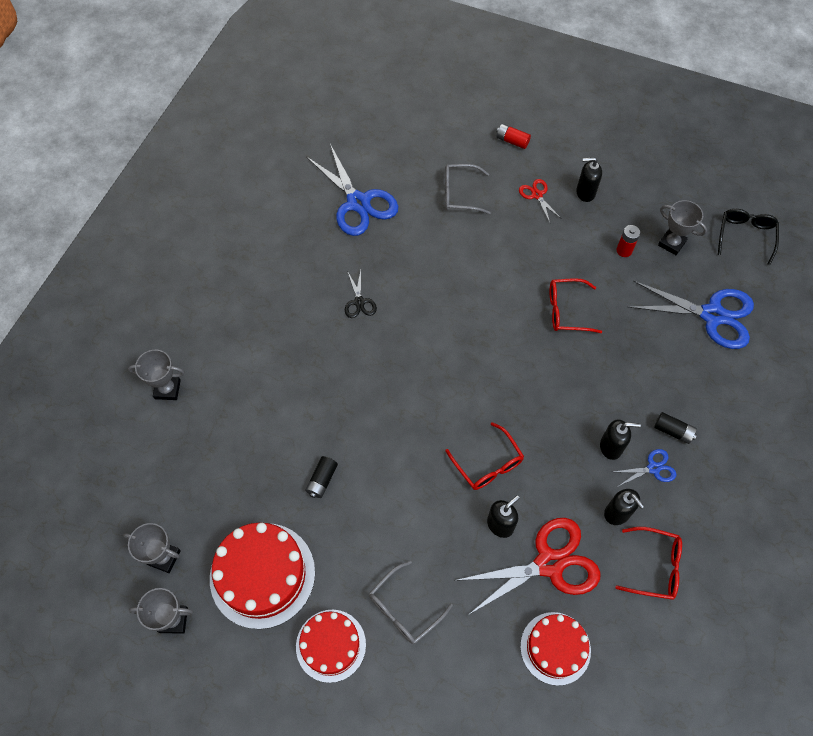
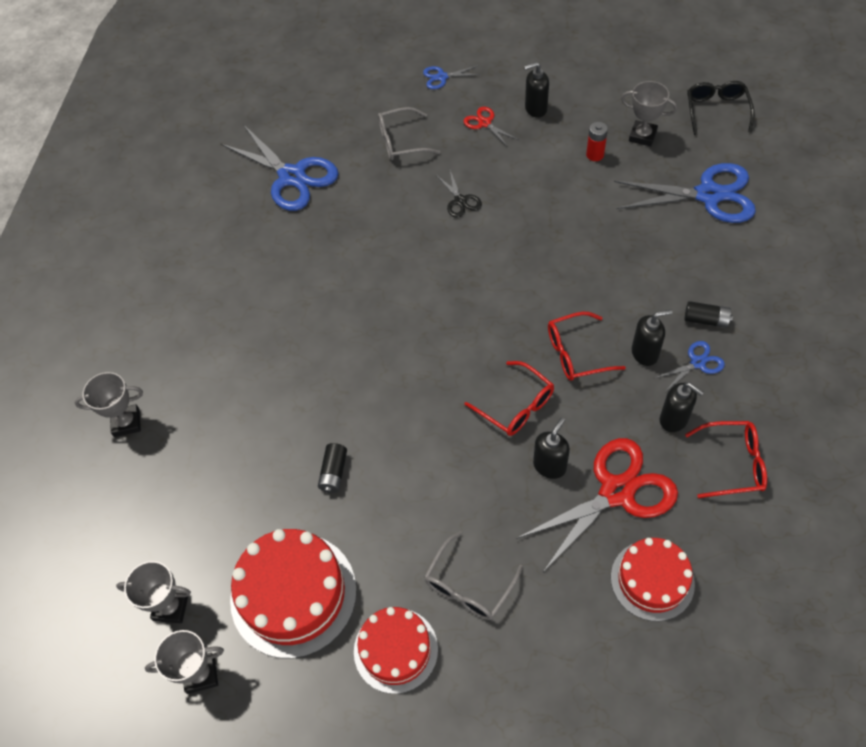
camera: 10 degrees left, 5 degrees down
black scissors [345,270,377,318] -> black scissors moved to [436,170,482,218]
red battery [497,124,531,149] -> blue scissors [423,65,482,89]
red glasses [550,278,602,333] -> red glasses moved to [548,312,626,381]

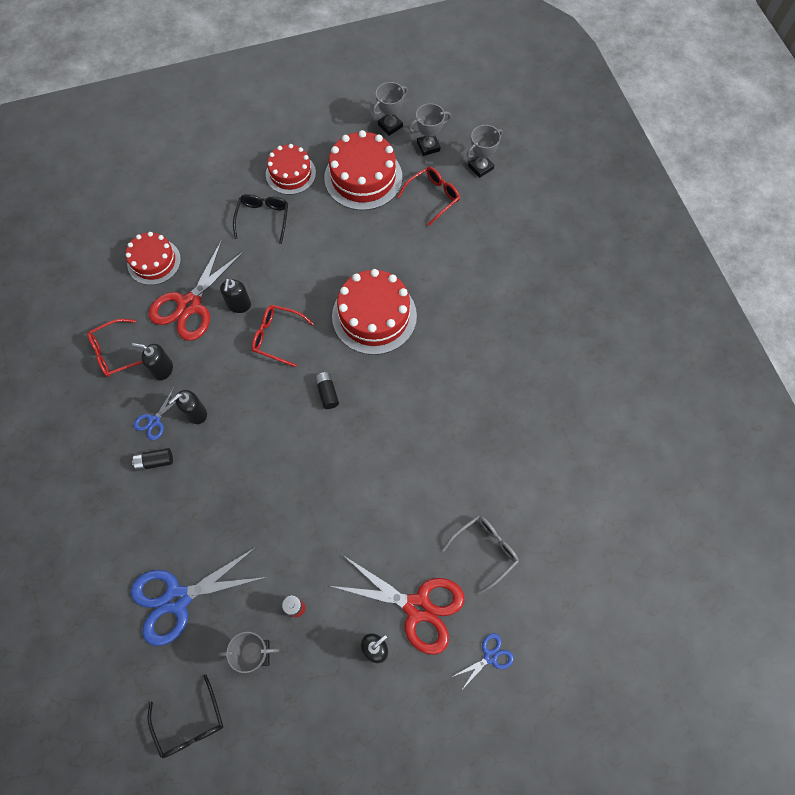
camera: 150 degrees right, 10 degrees up
grey trophy [75,372,143,437] -> grey trophy moved to [467,125,503,178]
blue scissors [221,124,338,211] -> none
black battery [318,443,347,493] -> black battery moved to [315,372,339,409]
grey glasses [424,531,523,620] -> black glasses [233,194,288,244]
black scissors [436,170,482,218] -> none
red scissors [464,107,518,146] -> red scissors [330,555,465,655], size x2.13
red glasses [548,312,626,381] -> red glasses moved to [398,167,460,227]
none -> red cake [332,269,417,355]

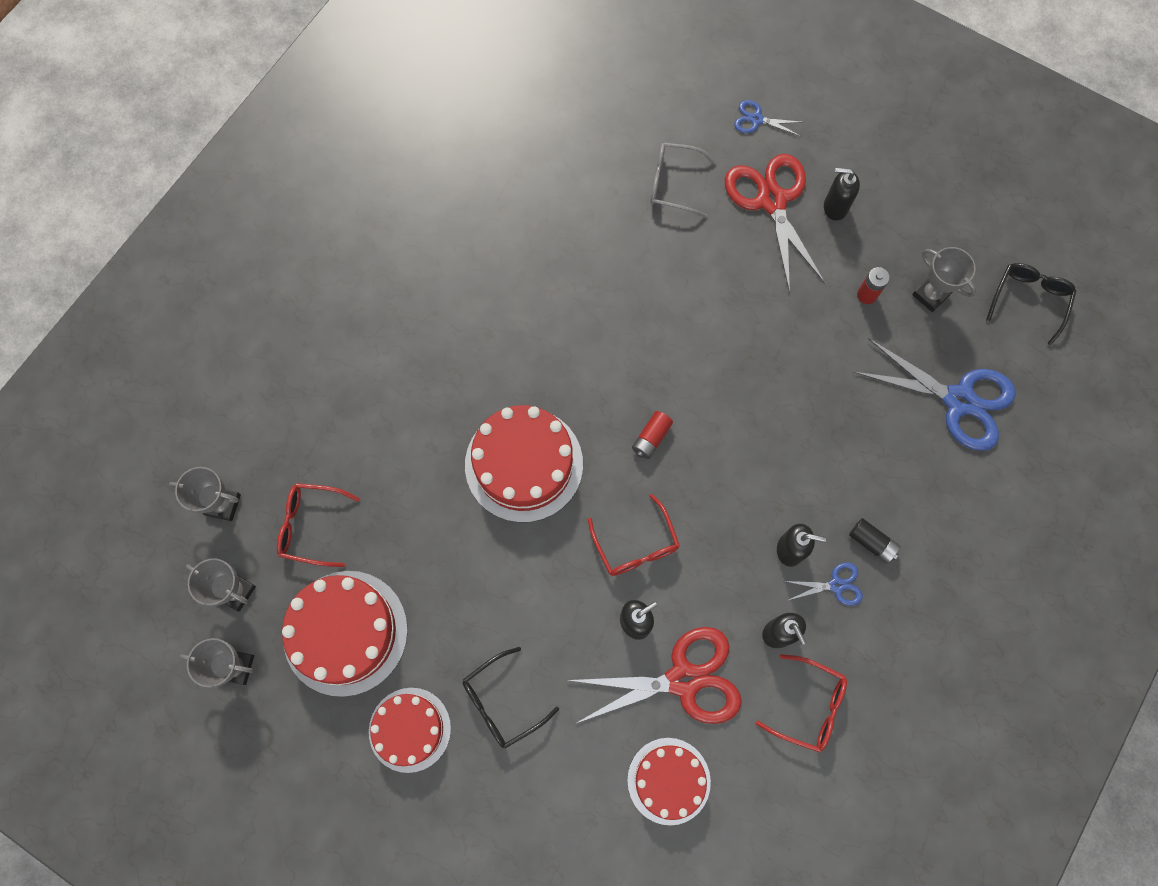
camera: 130 degrees left, 5 degrees up
black battery [315,372,339,409] -> red battery [632,411,673,459]

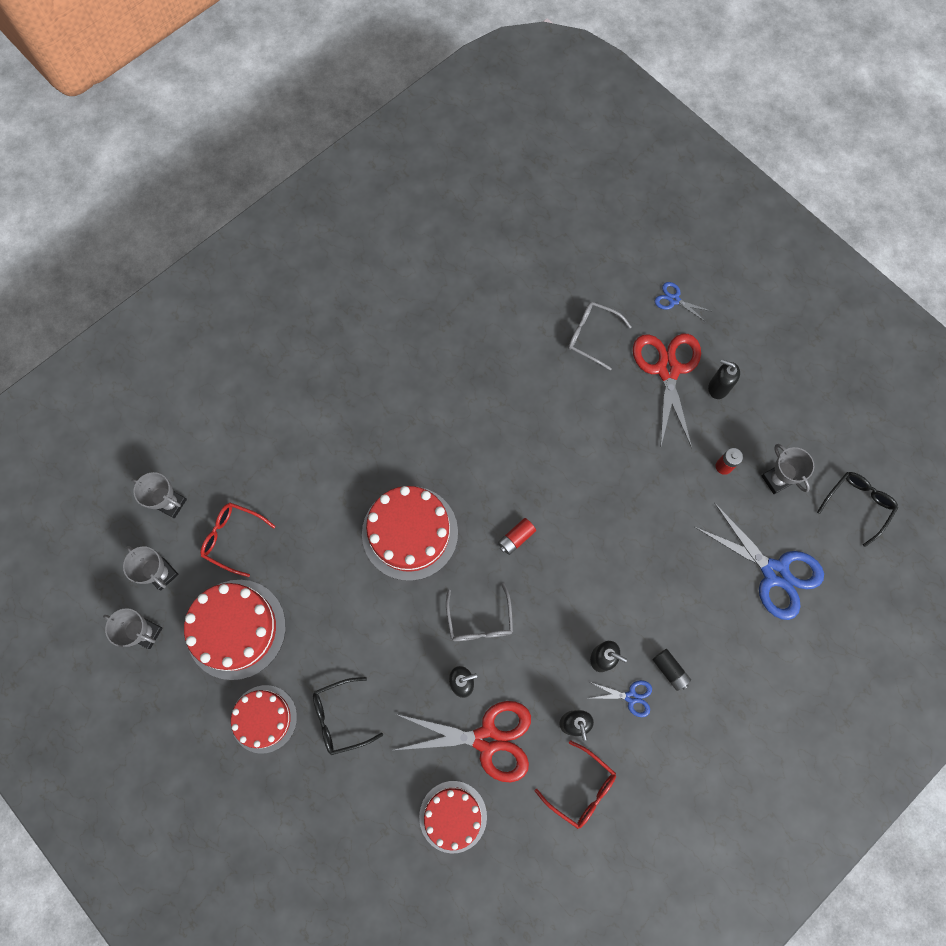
camera: 15 degrees right, 0 degrees up
red glasses [588,494,680,576] -> grey glasses [446,583,513,641]

